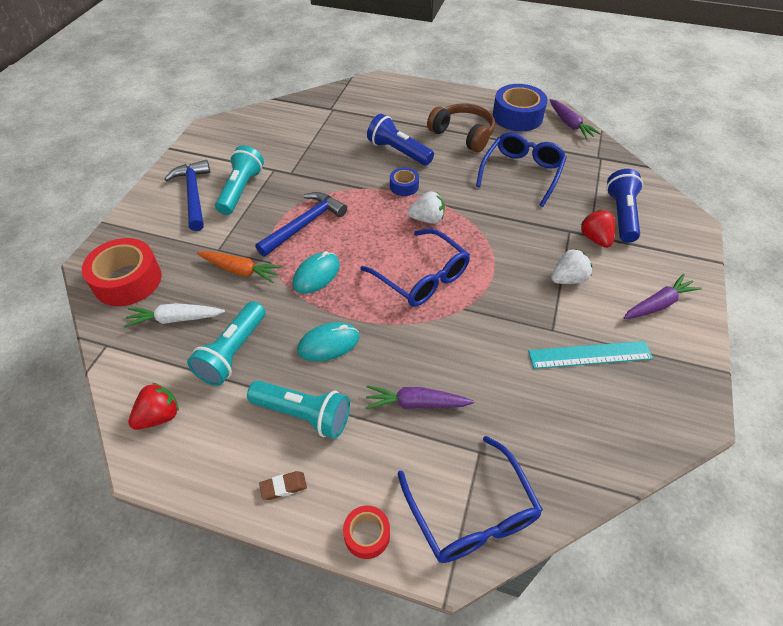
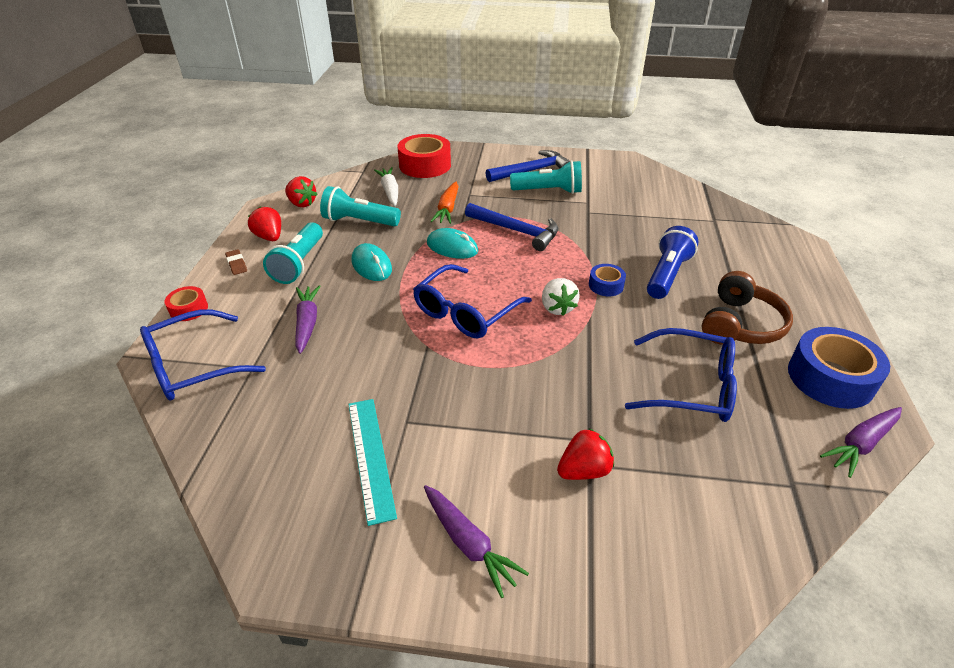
camera: 80 degrees right, 10 degrees down
white strawberry [551,249,592,284] -> none
blue flashlight [606,169,643,243] -> none
none -> red strawberry [248,206,281,241]

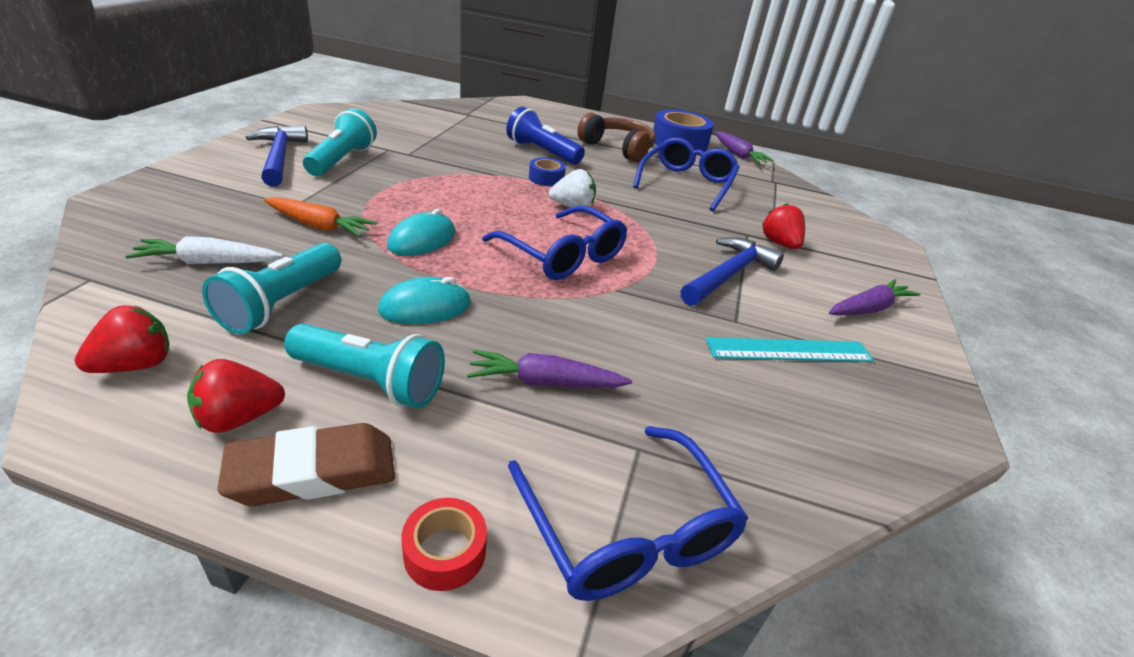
camera: 85 degrees left, 5 degrees down
brown eraser [225,249,247,275] -> brown eraser [218,423,395,506], size x2.05
red tape [397,134,451,178] -> none
blue hammer [465,203,558,251] -> blue hammer moved to [681,237,784,306]

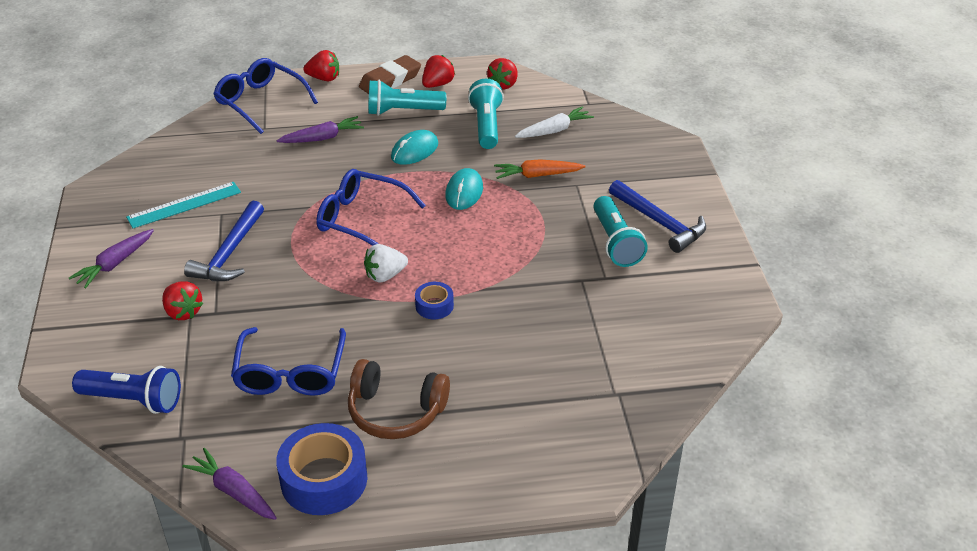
camera: 160 degrees right, 5 degrees up
red tape [401,498,487,591] -> red strawberry [303,50,339,81]
blue flashlight [506,107,585,165] -> blue flashlight moved to [72,366,181,414]

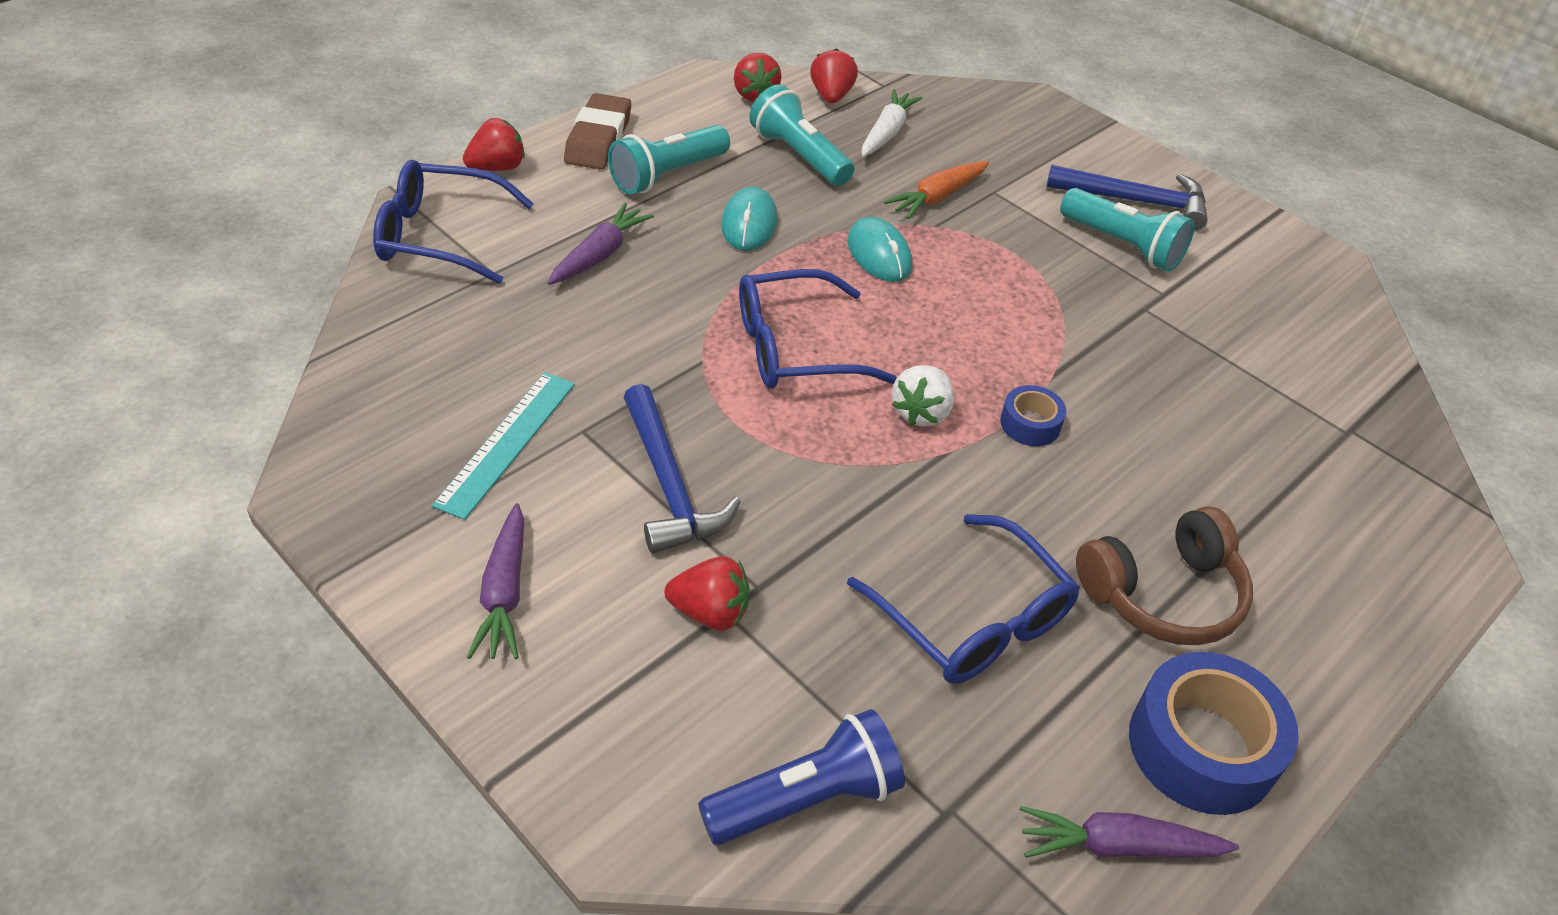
camera: 40 degrees left, 5 degrees up
red strawberry [422,55,455,88] -> red strawberry moved to [810,48,858,103]

